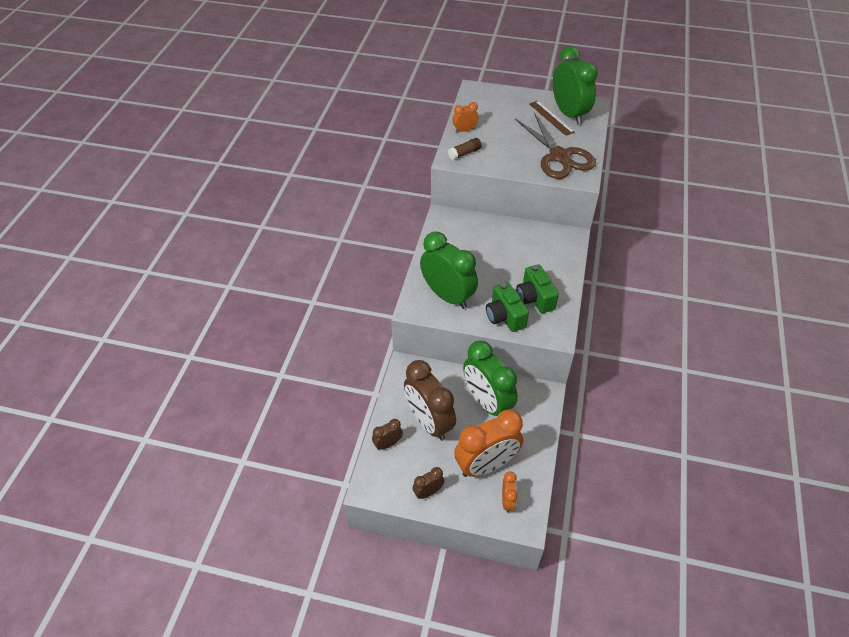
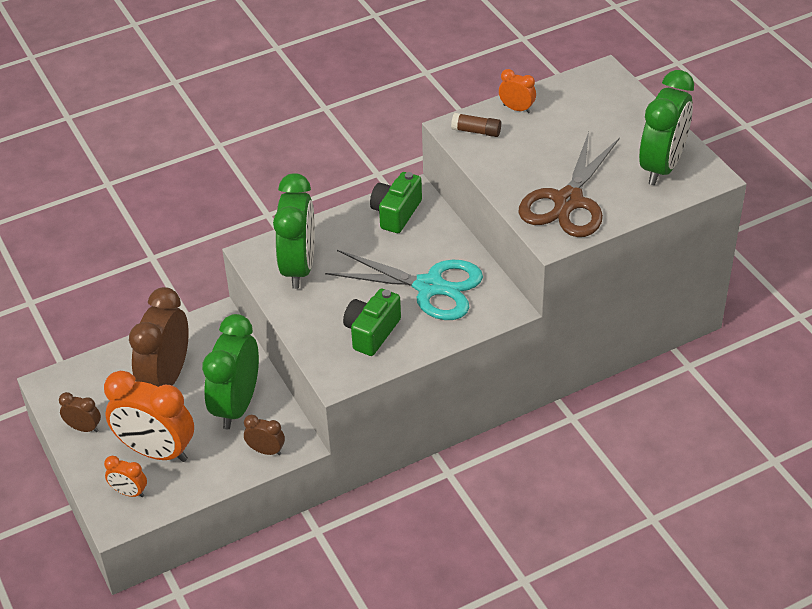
camera: 50 degrees right, 5 degrees down
brown clock [372,419,403,450] -> brown clock moved to [244,415,285,455]
green camera [486,282,529,332] -> green camera moved to [370,172,422,233]
orange clock [502,471,517,513] -> orange clock turned 60 degrees clockwise [104,456,147,497]
brown ruler [529,101,575,136] -> none
none -> turquoise scissors [325,250,483,320]

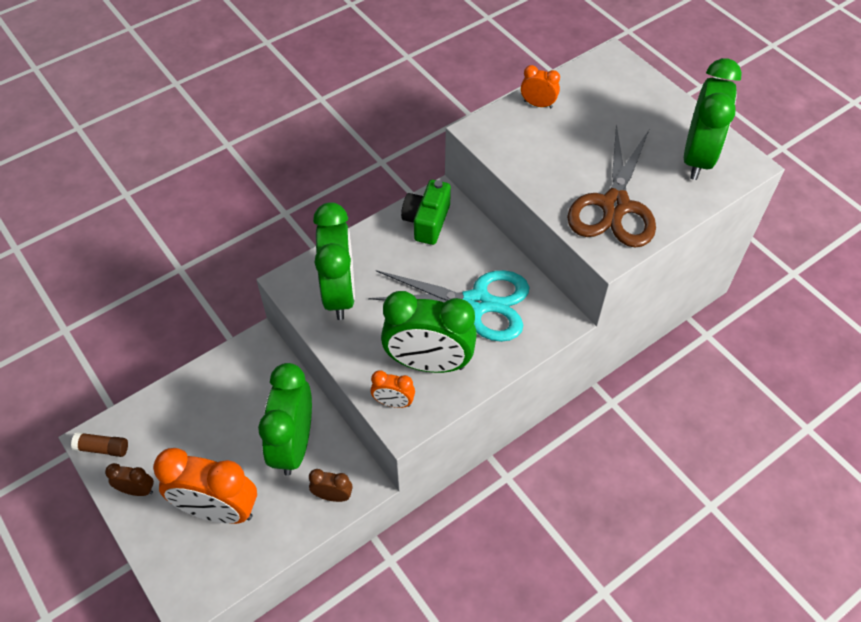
camera: 10 degrees left, 10 degrees up
orange clock [104,456,147,497] -> orange clock moved to [371,370,415,408]
brown clock [129,287,189,387] -> none
green camera [343,289,401,356] -> green clock [381,291,477,373]
brown glue stick [451,113,501,137] -> brown glue stick moved to [71,432,128,457]

